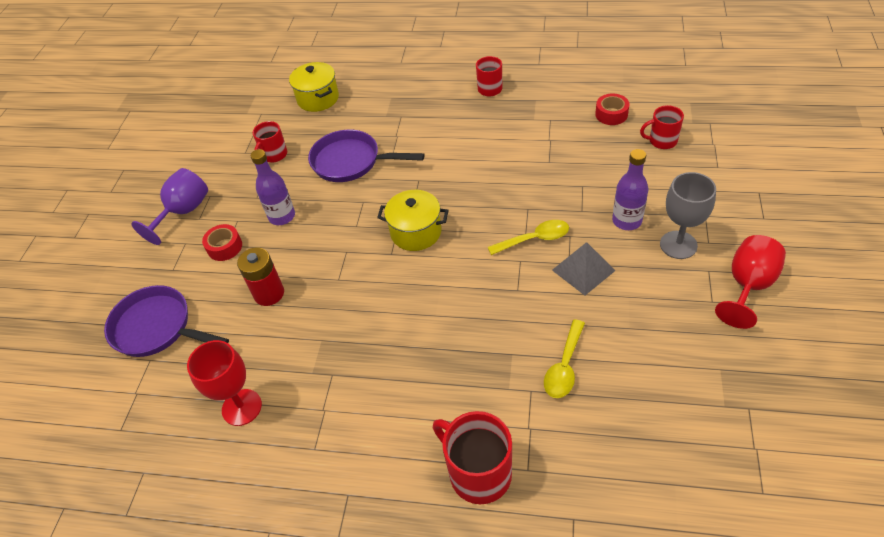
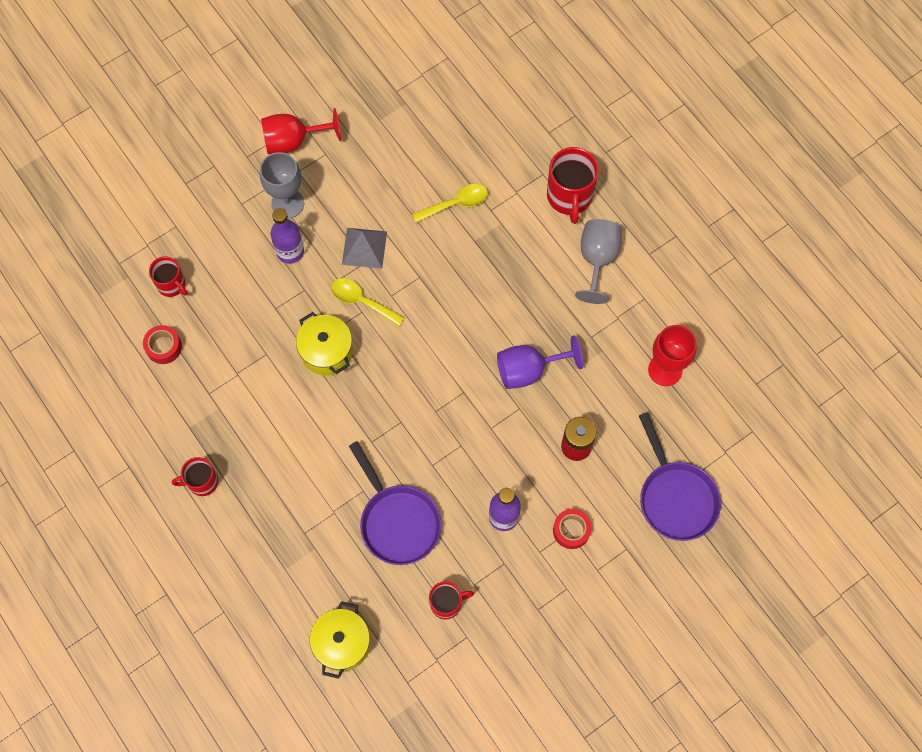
camera: 140 degrees left, 20 degrees up
purple goblet [132,168,208,245] -> purple goblet moved to [497,335,583,389]
yellow pot [377,190,449,251] -> yellow pot moved to [296,312,353,376]
none -> grey goblet [575,219,622,304]

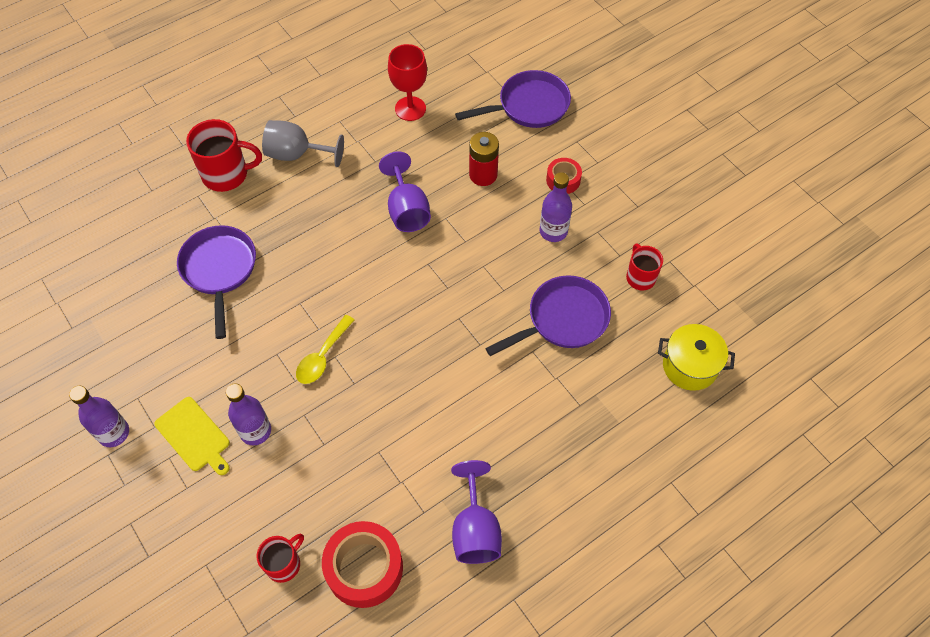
camera: 90 degrees left, 10 degrees down
red tape [143,325,182,364] -> red tape [322,521,403,608], size x1.80
red mug [172,457,218,496] -> none
grey goblet [260,152,304,219] -> yellow cutting board [154,397,230,475]
red goblet [261,108,341,154] -> purple bottle [69,386,129,447]
yellow pot [296,312,353,376] -> none
grey pyramid [342,228,387,269] -> none
yellow spoon [412,184,488,223] -> purple pan [177,225,256,339]
none -> purple goblet [451,460,502,564]

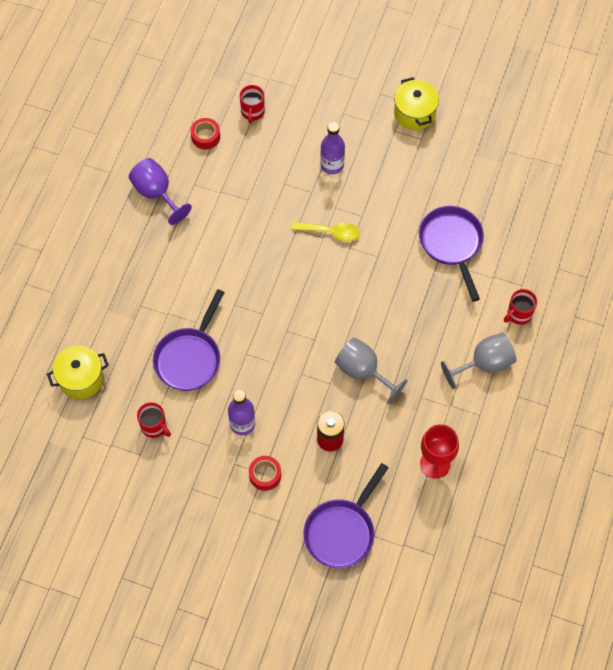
camera: 145 degrees right, 5 degrees up
purple bottle [69,386,129,447] -> yellow pot [394,77,439,130]
yellow cutting board [154,397,230,475] -> none
purple pan [177,225,256,339] -> purple pan turned 150 degrees counterclockwise [419,206,484,302]
red mug [186,119,262,192] -> red mug [504,289,537,325], size x0.61
yellow spoon [296,315,354,384] -> yellow spoon turned 105 degrees clockwise [292,222,360,241]
red tape [322,521,403,608] -> red tape [191,118,220,150], size x0.56
purple goblet [379,151,431,232] -> grey goblet [335,337,408,404]

